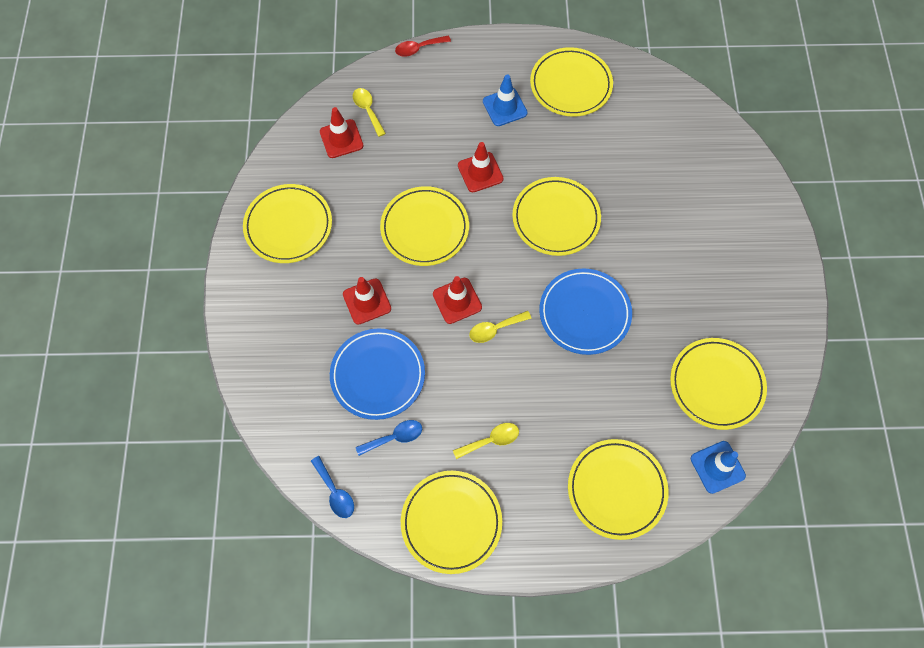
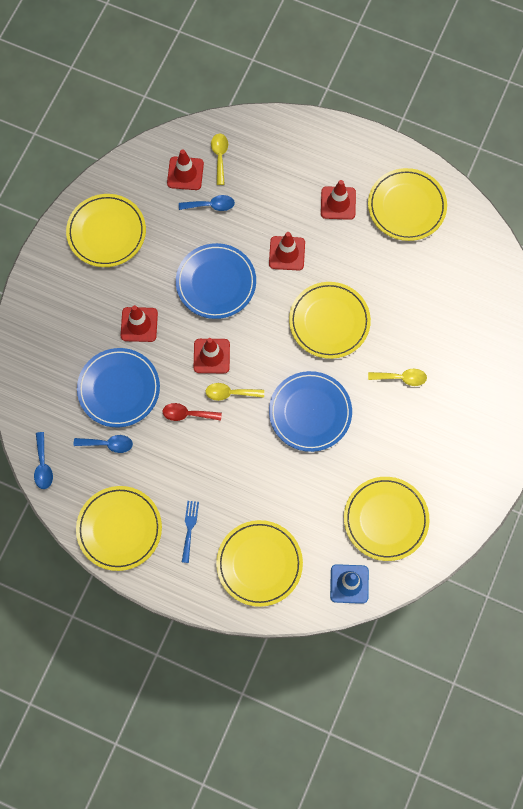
camera: 25 degrees right, 5 degrees up
yellow plate [380,186,469,266] -> blue plate [176,243,256,319]
red spoon [395,35,451,57] -> red spoon moved to [163,403,222,421]
yellow spoon [453,423,519,459] -> yellow spoon moved to [368,369,427,386]
blue traffic cone [483,74,528,126] -> red traffic cone [321,180,356,220]
none -> blue spoon [179,195,235,211]
none -> blue fork [182,501,199,563]

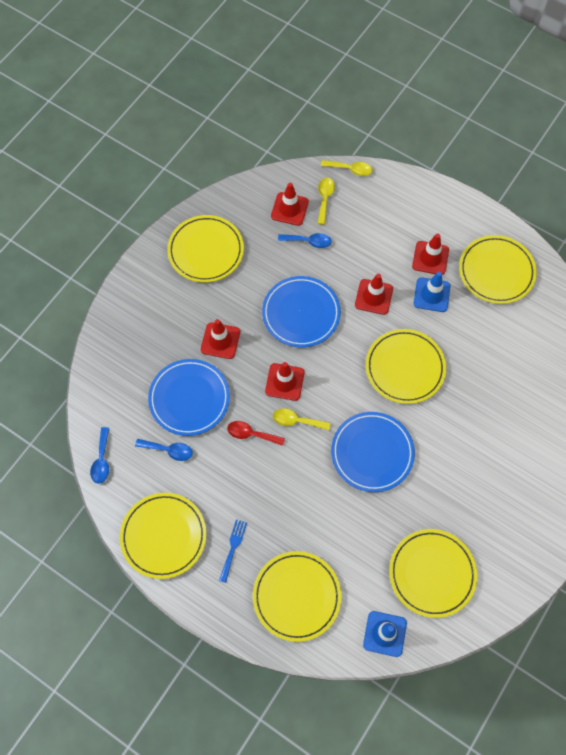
camera: 10 degrees right, 5 degrees down
yellow spoon [368,369,427,386] -> yellow spoon moved to [321,160,372,176]
none -> blue traffic cone [414,271,451,312]

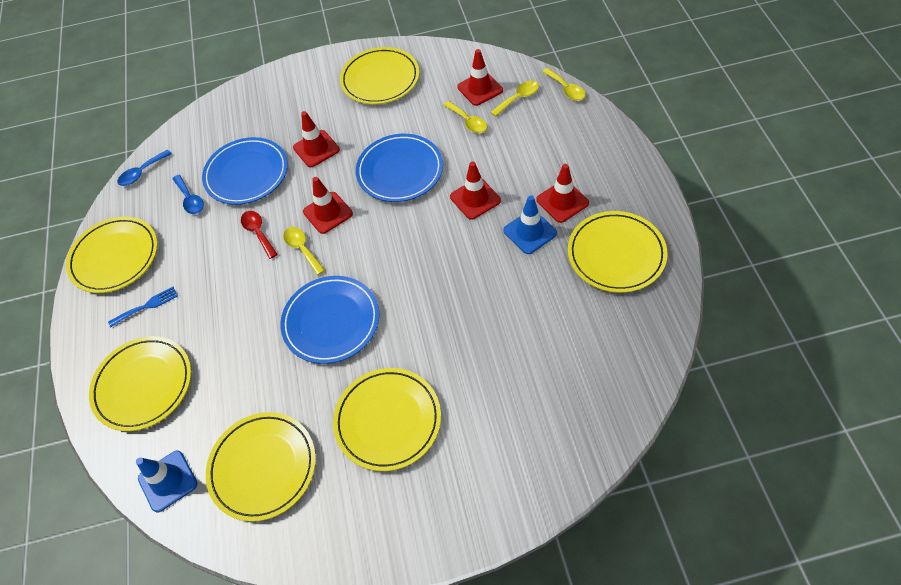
camera: 50 degrees right, 10 degrees down
blue spoon [278,233,332,248] -> yellow spoon [443,101,487,133]
yellow plate [366,329,446,404] -> yellow plate moved to [333,368,441,471]

